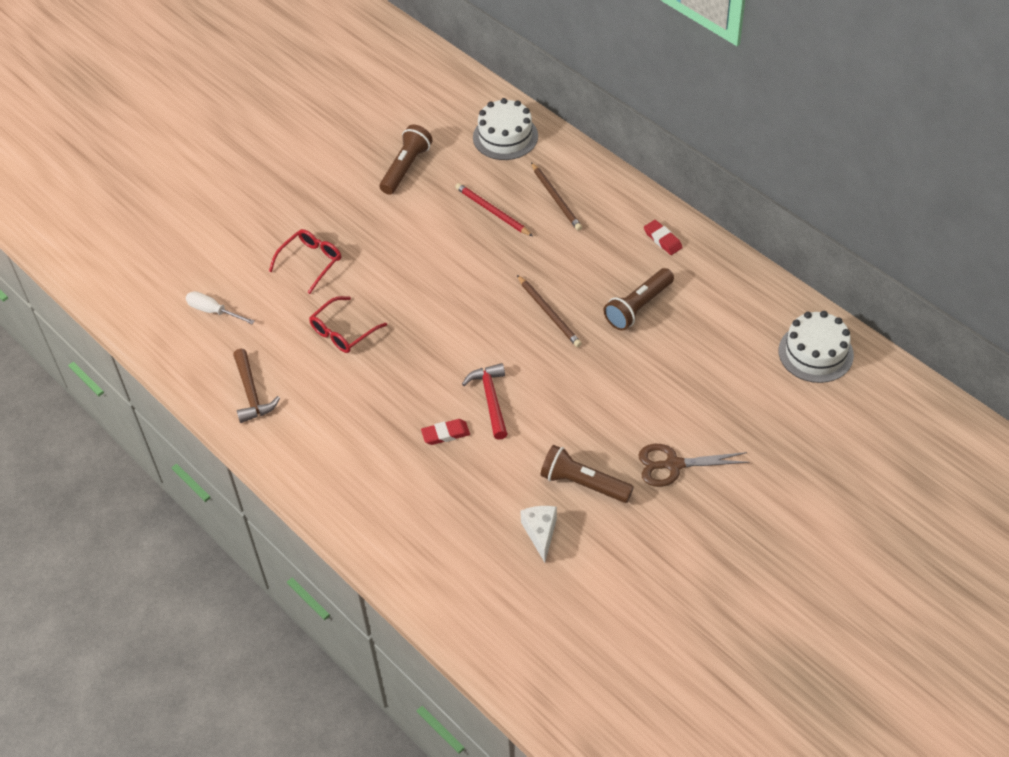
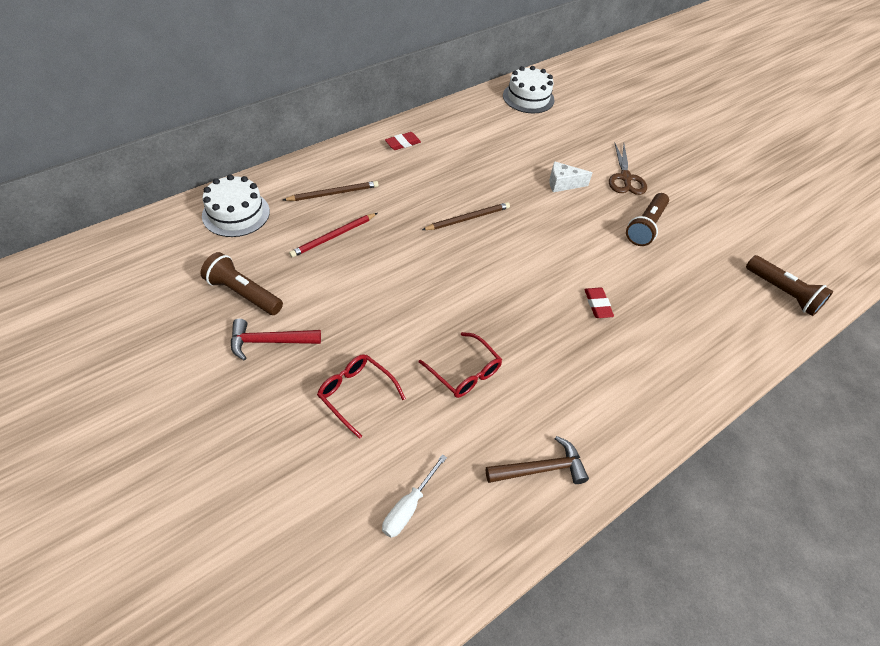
camera: 90 degrees left, 0 degrees up
red hammer [462,363,508,440] -> red hammer moved to [231,319,321,361]
white cheese [520,506,557,563] -> white cheese moved to [549,161,592,192]
brown flashlight [604,268,674,331] -> brown flashlight moved to [746,255,833,316]

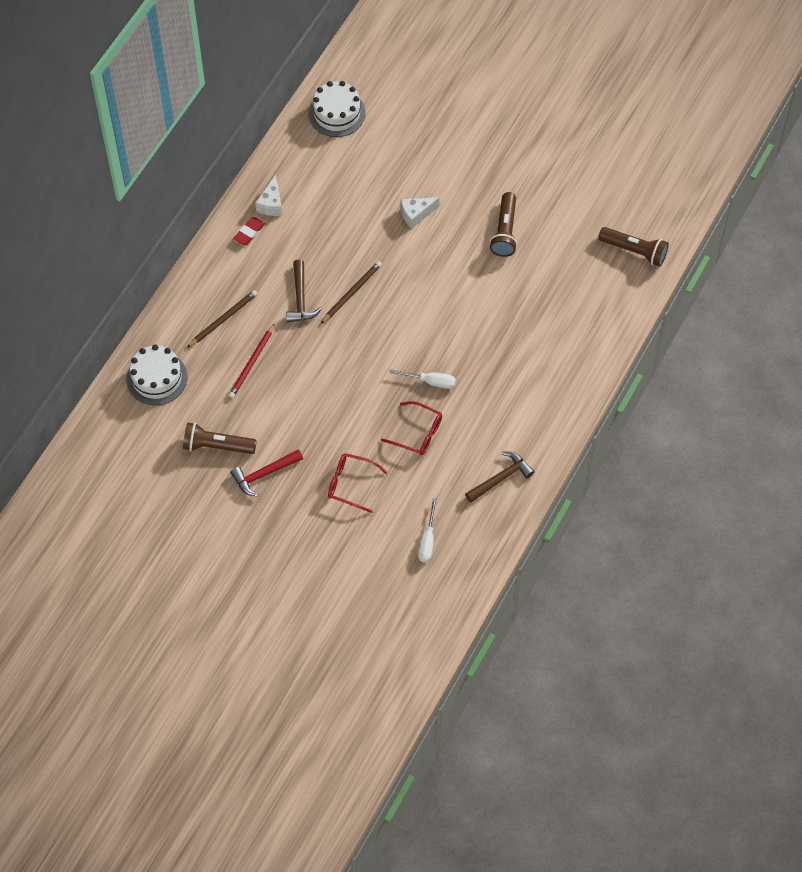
camera: 20 degrees left, 10 degrees up
red eraser [584,287,614,318] -> none
brown scissors [609,143,647,195] -> none
none -> white cheese [255,175,282,216]
none -> brown hammer [286,260,322,322]
none -> white screwdriver [389,369,456,389]

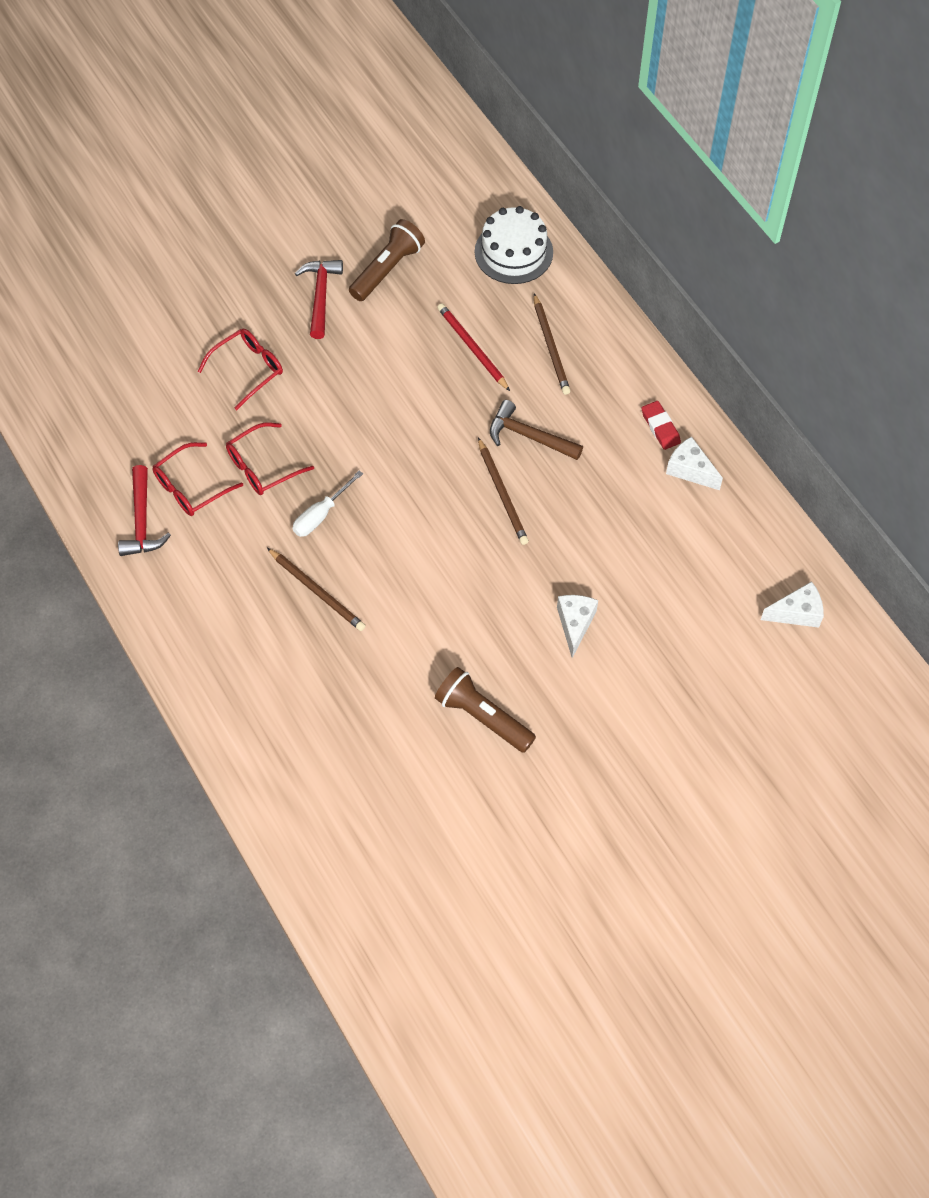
camera: 120 degrees right, 0 degrees up
white cake [308,81,365,137] -> white cheese [761,581,824,628]
white screwdriver [418,498,437,562] -> none
brown hammer [465,452,534,503] -> red hammer [118,465,171,556]
brown flashlight [598,227,669,267] -> none
none -> red glasses [153,442,243,516]
none -> brown pencil [267,548,366,631]

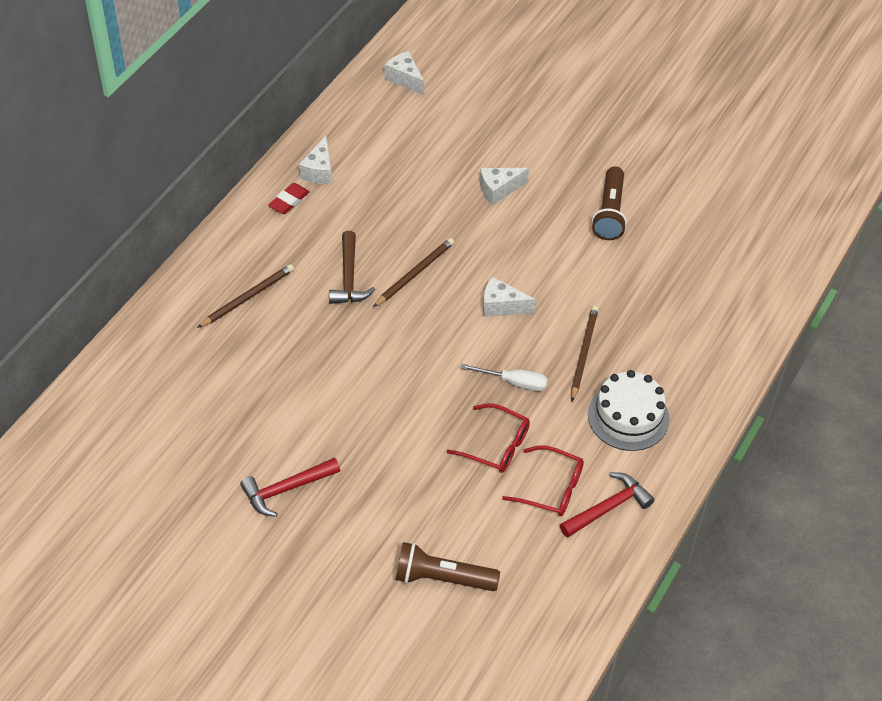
camera: 120 degrees left, 10 degrees down
red glasses [197,329,283,410] -> none
brown flashlight [349,219,425,301] -> brown flashlight moved to [395,542,500,591]
red pencil [437,303,510,391] -> none
white cake [475,206,553,284] -> white cake moved to [588,370,670,451]
none -> white cheese [483,277,536,317]

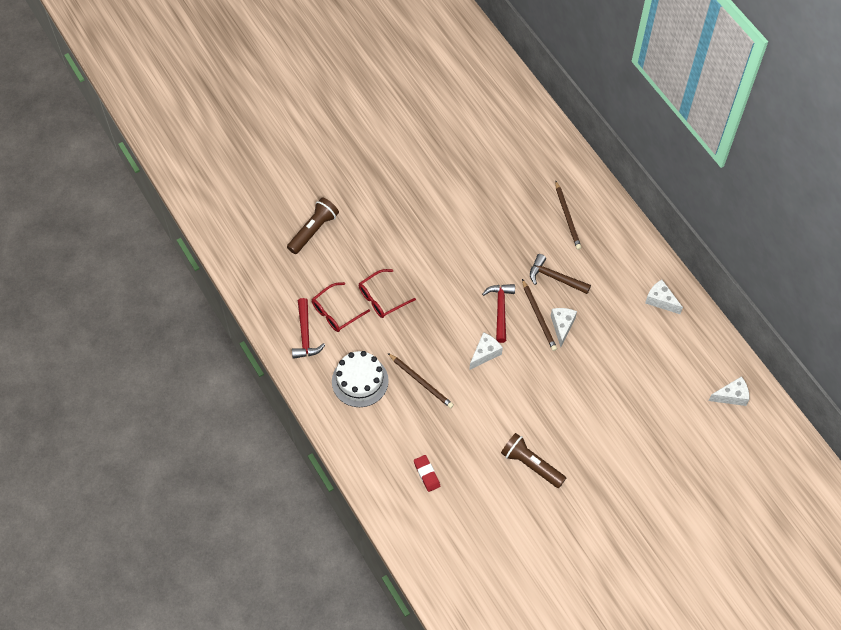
camera: 120 degrees right, 10 degrees up
red hammer [240,457,340,517] -> red hammer moved to [482,284,515,343]
red eraser [268,183,310,214] -> red eraser moved to [414,455,440,492]
white screwdriver [460,364,548,391] -> none
white cheese [480,168,529,205] -> white cheese moved to [551,308,577,347]

